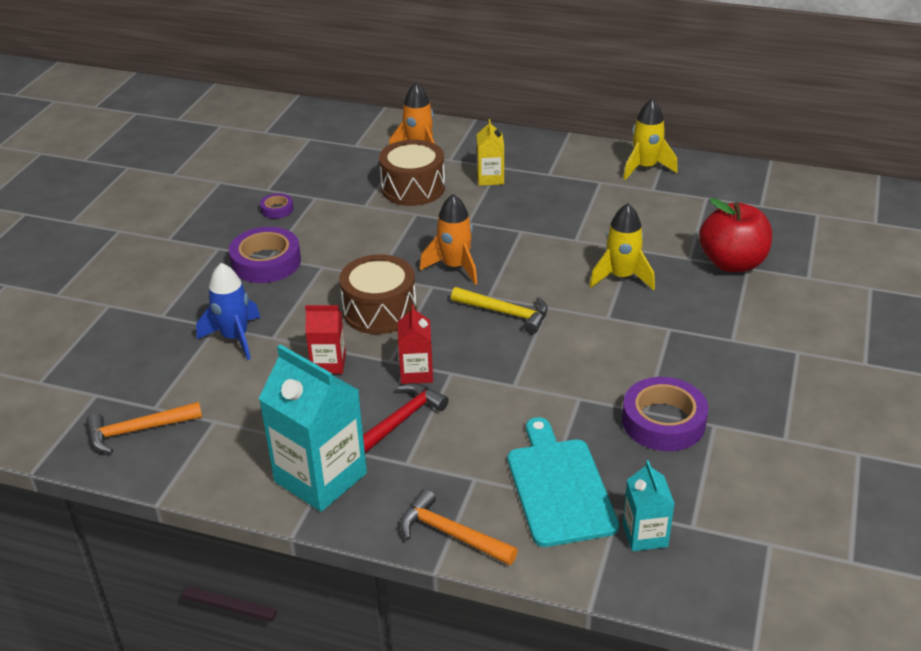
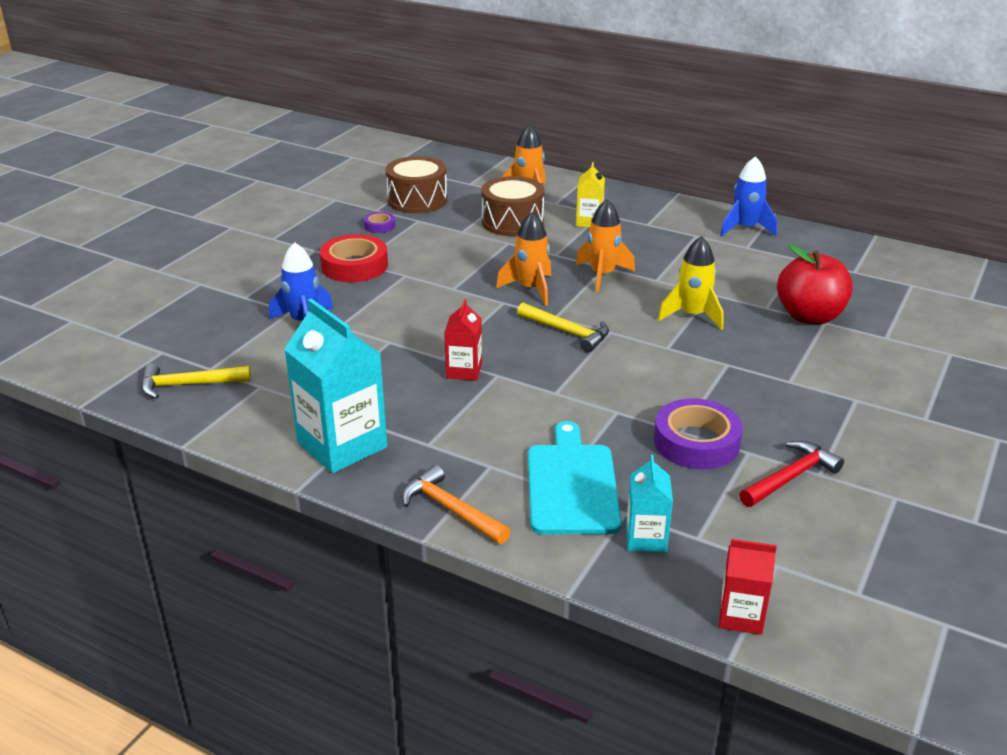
camera: 10 degrees right, 5 degrees down
orange hammer [86,402,202,453] -> yellow hammer [141,363,251,399]
purple tape [229,227,301,283] -> red tape [320,234,388,282]
red carton [305,305,346,374] -> red carton moved to [719,539,777,635]
brown drum [339,254,417,334] -> brown drum moved to [386,156,447,213]
red hammer [363,383,449,453] -> red hammer moved to [739,441,844,507]
yellow rocket [623,99,678,180] -> blue rocket [720,156,777,236]
none -> orange rocket [576,199,635,292]

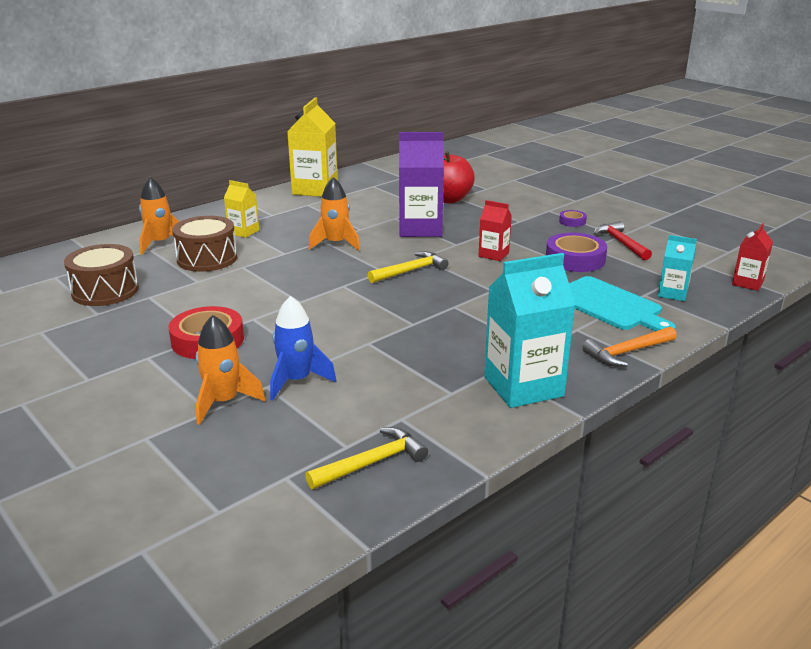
camera: 70 degrees left, 5 degrees down
yellow hammer [141,363,251,399] -> yellow hammer turned 135 degrees counterclockwise [305,427,428,489]
purple tape [364,212,395,233] -> purple tape moved to [559,210,587,227]
red carton [444,299,482,381] -> red carton moved to [479,200,512,261]
orange rocket [496,212,551,306] -> orange rocket moved to [196,315,266,425]
turquoise cutting board [528,421,622,534] -> turquoise cutting board turned 150 degrees counterclockwise [569,276,675,331]
yellow rocket [658,236,723,330] -> purple carton [399,132,444,237]
blue rocket [720,156,777,236] -> yellow carton [287,98,338,197]

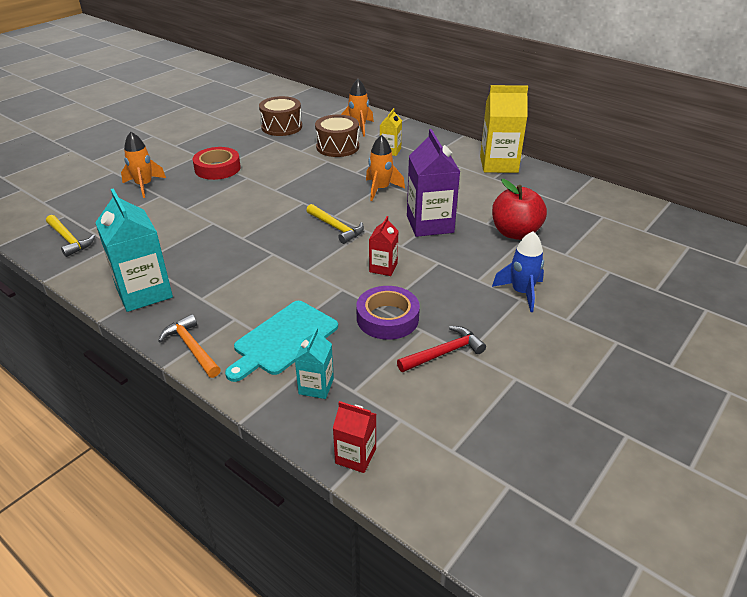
camera: 80 degrees right, 10 degrees up
blue rocket [270,296,336,401] -> blue rocket moved to [492,232,544,312]
purple tape [559,210,587,227] -> none

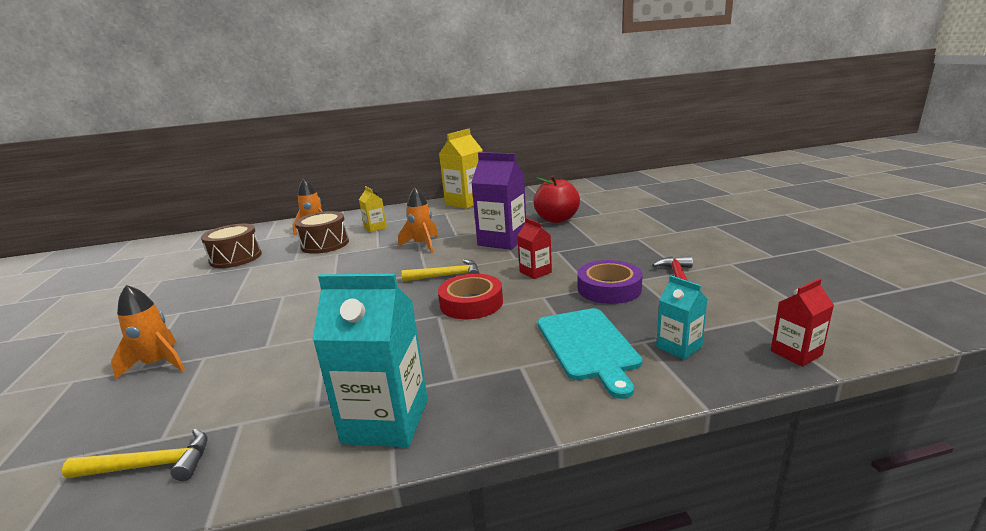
camera: 50 degrees left, 15 degrees down
orange hammer [158,314,221,378] -> none
red tape [193,147,241,180] -> red tape moved to [438,274,503,319]
blue rocket [492,232,544,312] -> none

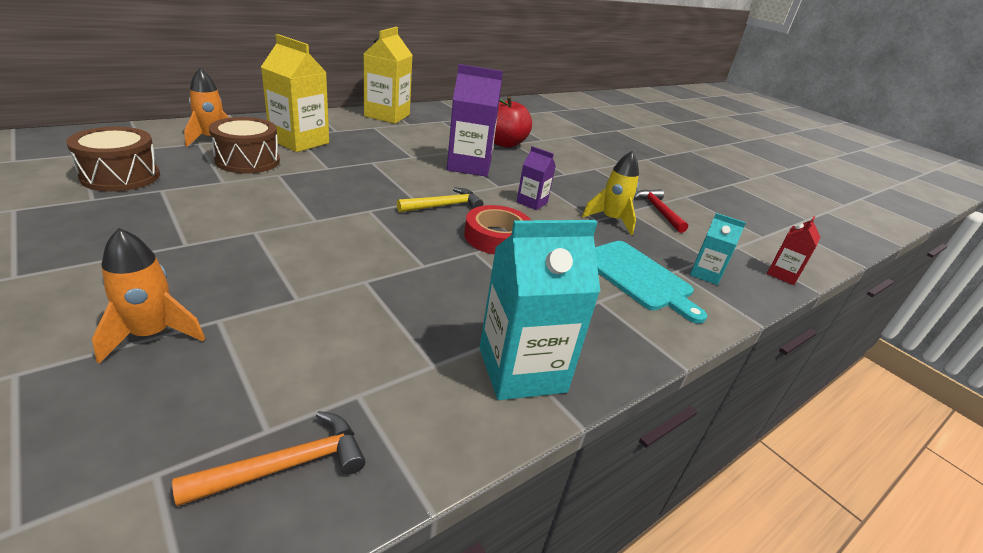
camera: 30 degrees left, 10 degrees up
yellow hammer [62,428,208,481] -> orange hammer [172,411,366,506]
yellow carton [359,186,387,232] -> yellow carton [261,34,329,152], size x1.89
orange rocket [398,187,439,253] -> none
red carton [517,218,552,279] -> purple carton [517,146,556,210]
purple tape [577,260,643,304] -> yellow rocket [582,151,639,235]

